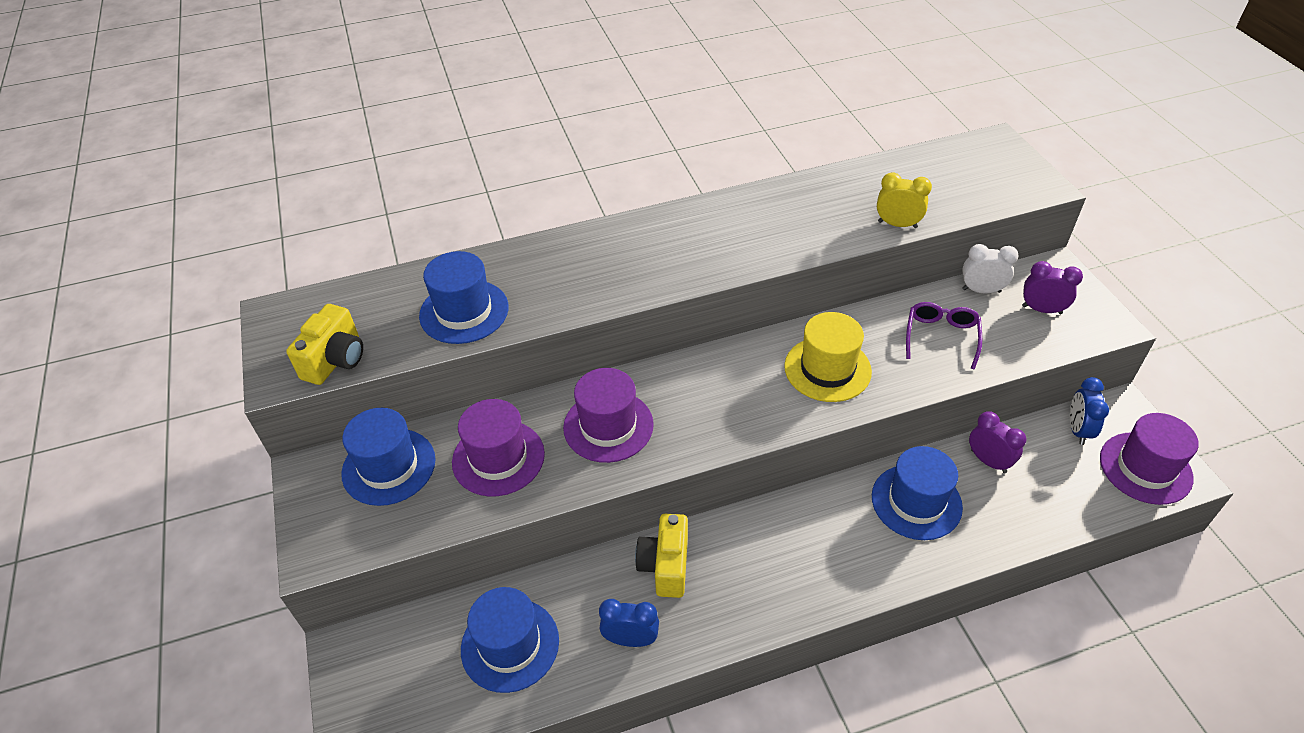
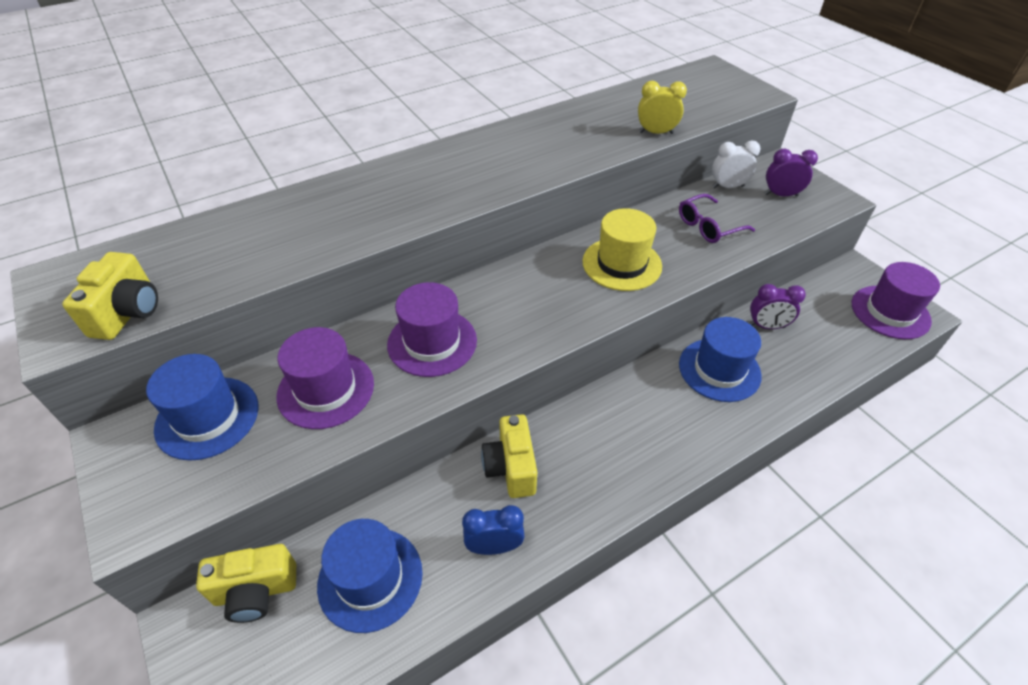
camera: 15 degrees left, 0 degrees up
blue hat [419,251,509,344] -> none
purple glasses [906,302,982,370] -> purple glasses turned 120 degrees counterclockwise [679,194,755,243]
purple clock [969,411,1026,473] -> purple clock turned 150 degrees clockwise [749,284,806,329]
blue clock [1070,377,1109,445] -> none
none -> yellow camera [196,544,296,623]

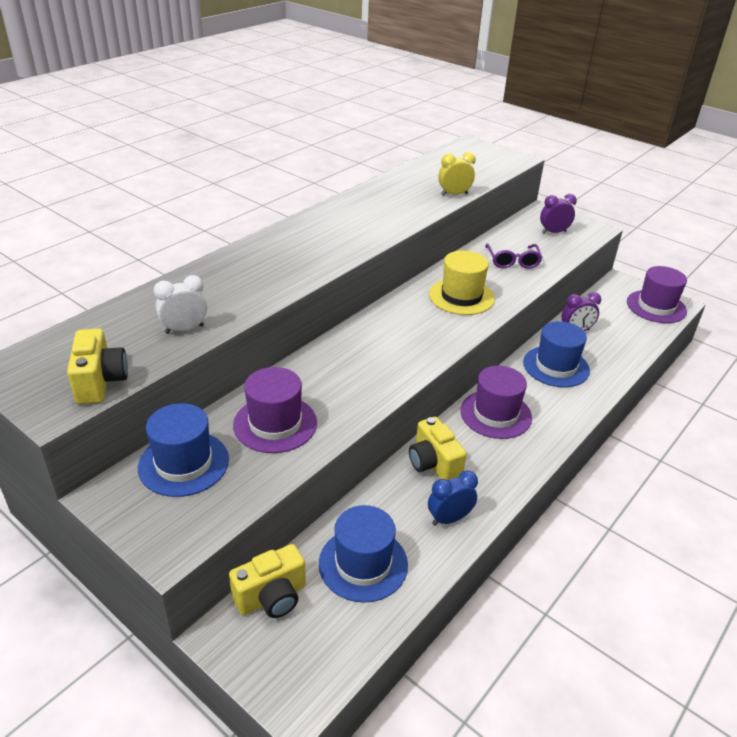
camera: 20 degrees left, 10 degrees down
purple hat [387,282,477,377] -> purple hat moved to [460,366,532,439]
purple glasses [679,194,755,243] -> purple glasses turned 45 degrees counterclockwise [485,243,543,269]
white clock [712,140,761,188] -> white clock moved to [154,275,207,334]

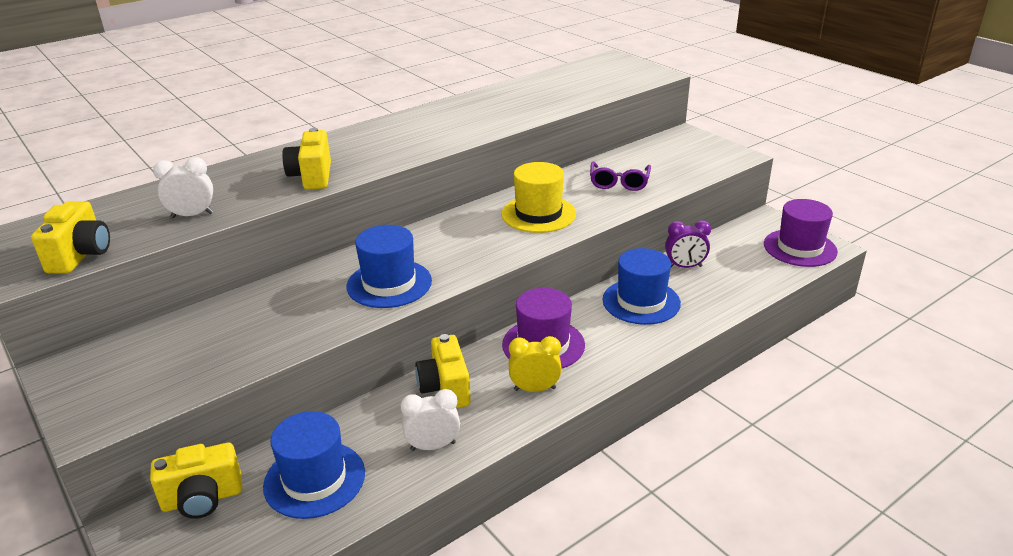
camera: 15 degrees right, 5 degrees down
blue hat [138,403,229,497] -> blue hat moved to [346,225,432,308]
purple hat [233,367,317,453] -> none
blue clock [428,471,478,525] -> white clock [401,389,460,451]
yellow clock [438,152,476,196] -> yellow clock moved to [508,336,562,392]
purple clock [540,194,577,234] -> none
none -> yellow camera [282,128,331,190]

